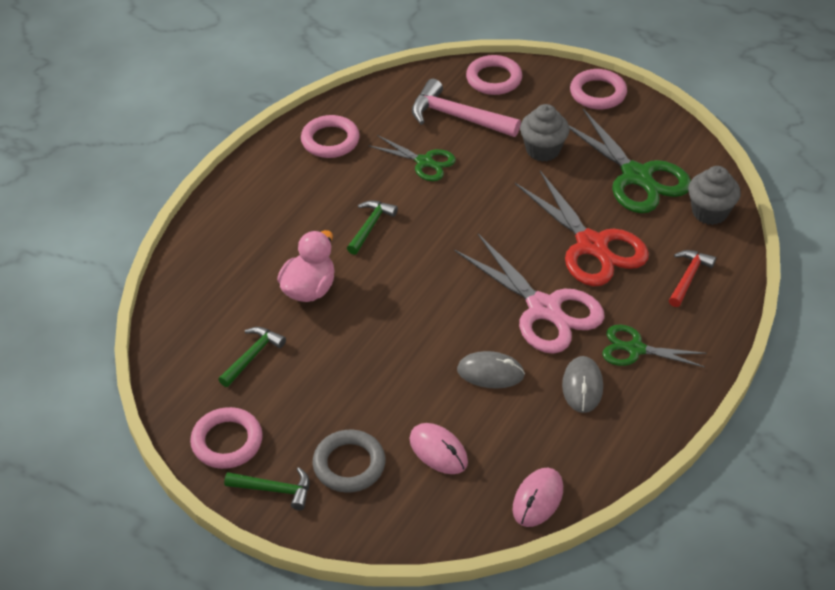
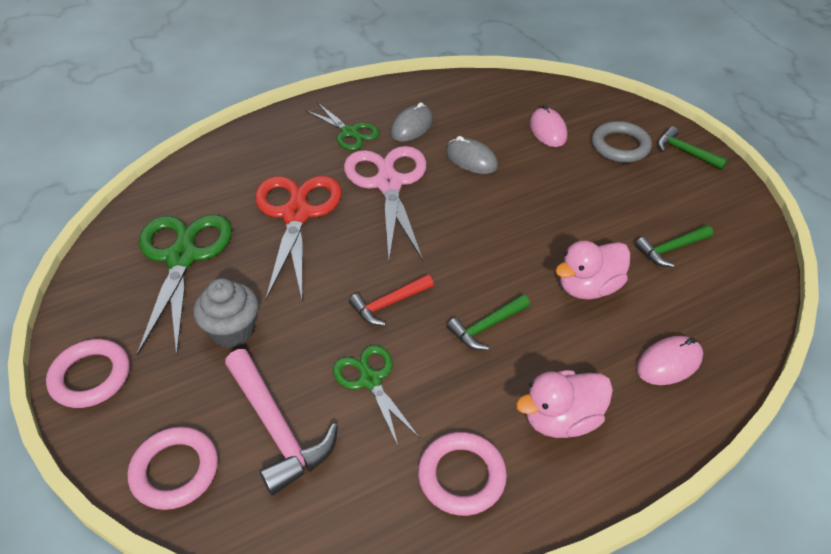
camera: 150 degrees left, 0 degrees up
pink ring [190,407,263,469] -> none
pink mouse [513,468,563,527] -> pink mouse moved to [636,336,703,385]
red hammer [669,250,716,307] -> red hammer moved to [349,274,434,326]
grey cupcake [688,166,741,225] -> none
none -> pink duck [516,370,613,438]

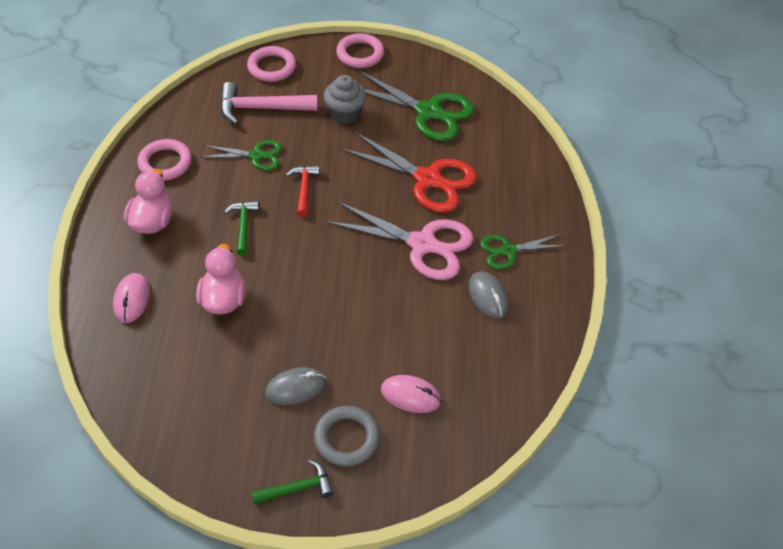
camera: 120 degrees right, 5 degrees up
grey mouse [446,136,498,174] -> grey mouse moved to [265,367,326,405]
green hammer [635,225,713,267] -> none

